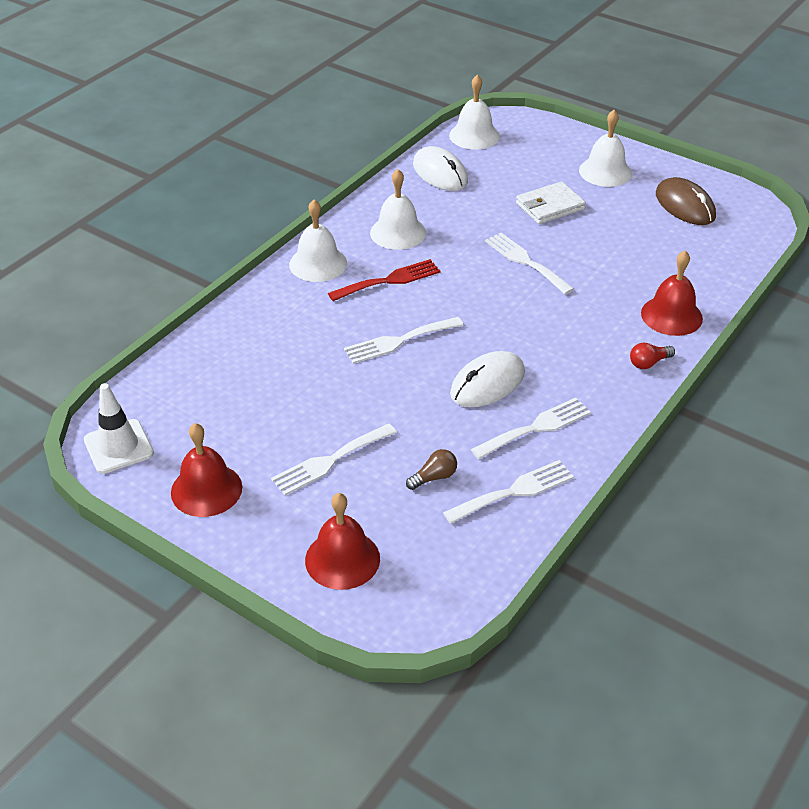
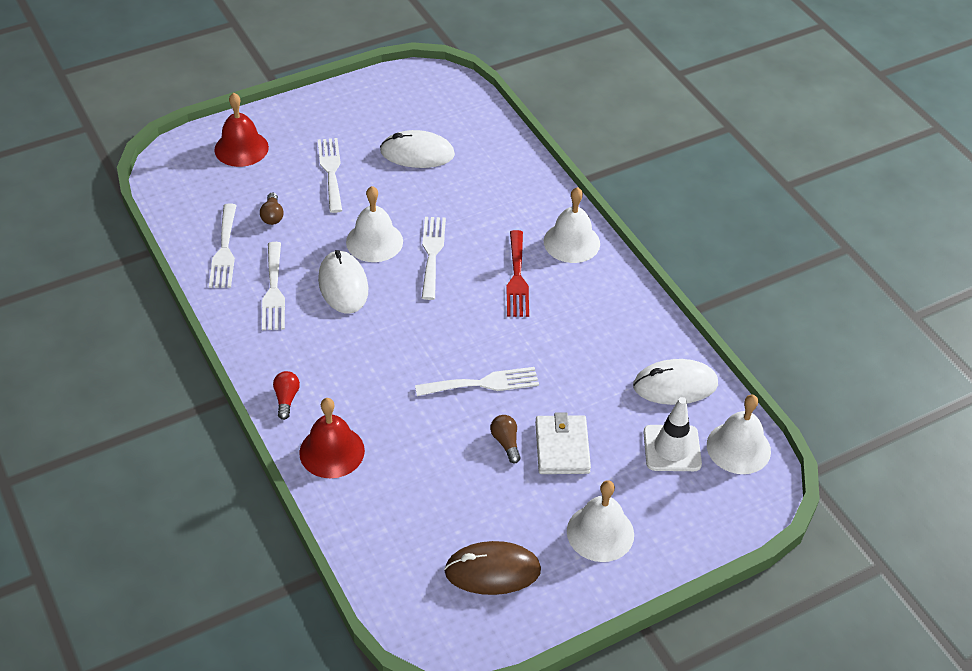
camera: 115 degrees right, 5 degrees up
white traffic cone [84,383,154,474] -> white traffic cone moved to [643,397,702,471]
red bell [171,423,242,517] -> none
white bell [370,169,426,250] -> white bell moved to [346,186,403,262]
none -> white mouse [380,130,455,168]
none -> brown light bulb [490,415,521,463]

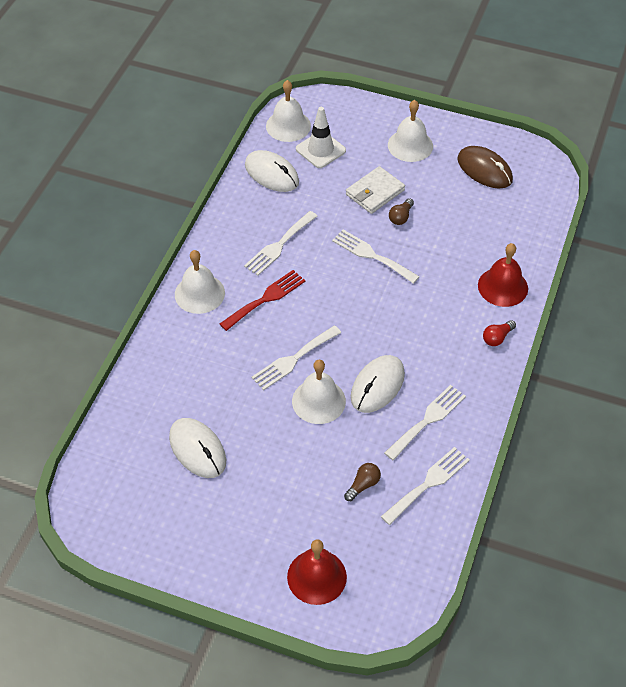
camera: 130 degrees left, 5 degrees up
white fork [318,138,342,213] -> white fork moved to [244,211,318,276]

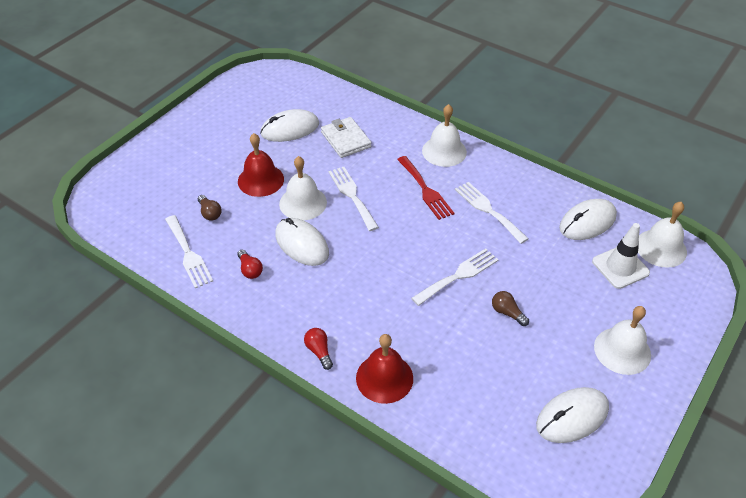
camera: 105 degrees right, 5 degrees down
red bell [287,539,347,605] -> red bell moved to [238,133,284,197]
white wallet [346,166,405,214] -> white wallet moved to [321,117,371,158]
white fork [384,385,466,461] -> red light bulb [237,250,263,279]
brown mouse [457,146,513,189] -> white mouse [536,387,609,443]

